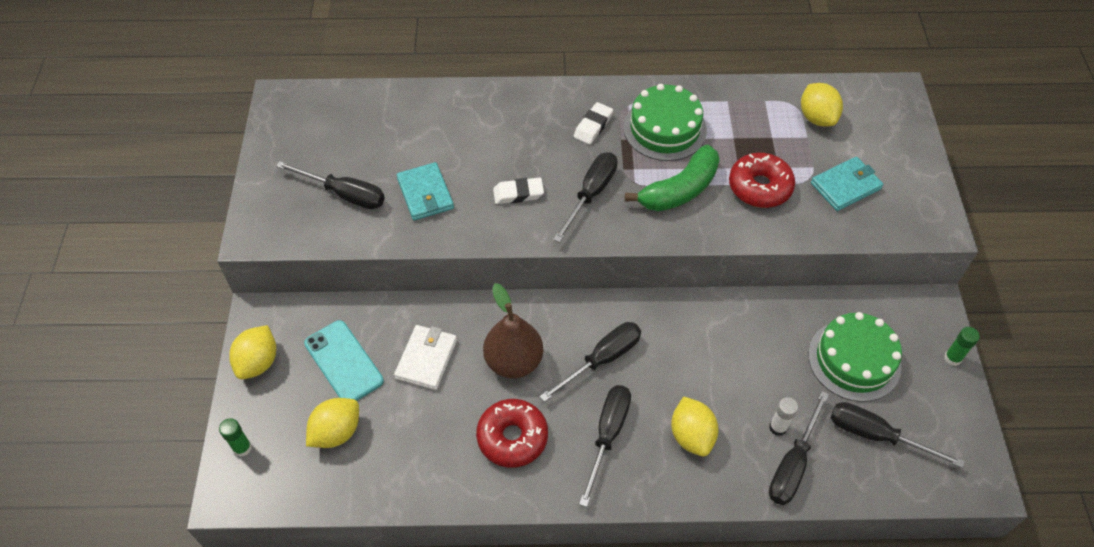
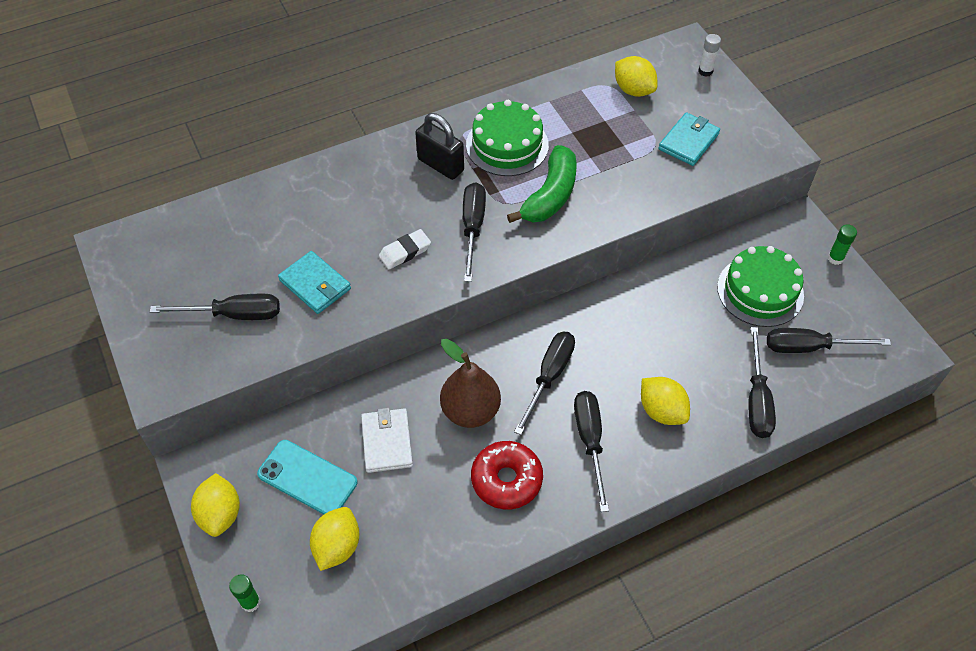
camera: 25 degrees left, 0 degrees up
white eraser [574,102,613,145] -> black padlock [415,113,464,180]
red donut [729,153,795,208] -> none
white glue stick [769,397,798,436] -> white glue stick moved to [698,34,721,77]

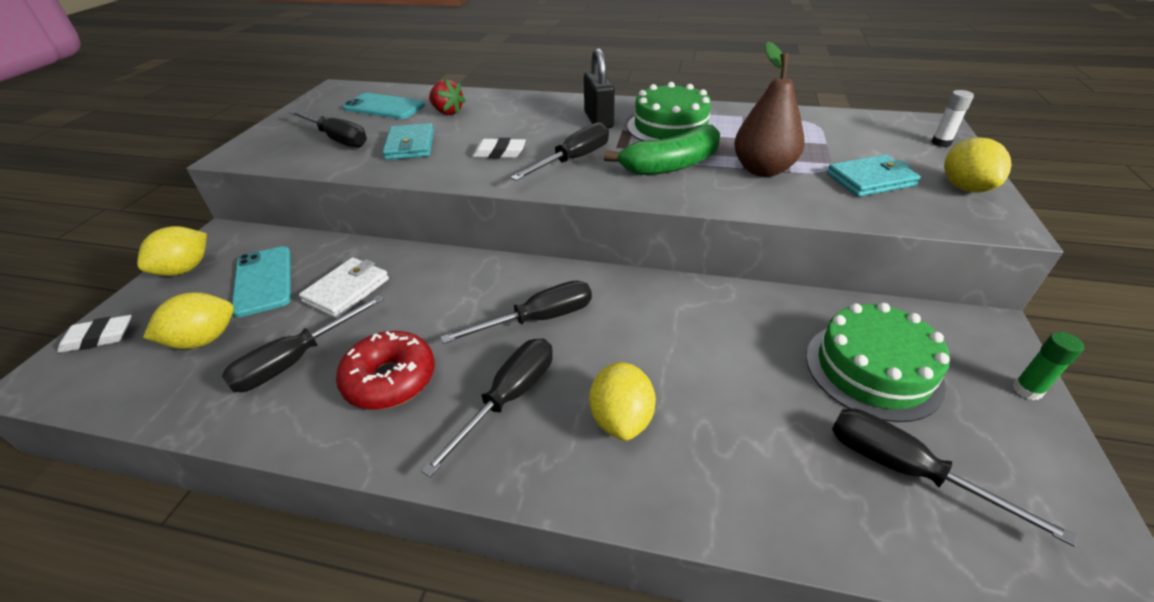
camera: 40 degrees right, 15 degrees down
green glue stick [229,574,260,612] -> white eraser [57,315,132,353]
brown pear [440,339,501,428] -> brown pear moved to [734,42,805,177]
yellow lemon [615,56,657,97] -> yellow lemon moved to [944,137,1012,193]
black screwdriver [748,327,776,438] -> black screwdriver moved to [222,295,384,392]
none -> turquoise phone [343,93,425,119]
none -> red strawberry [429,79,466,115]

